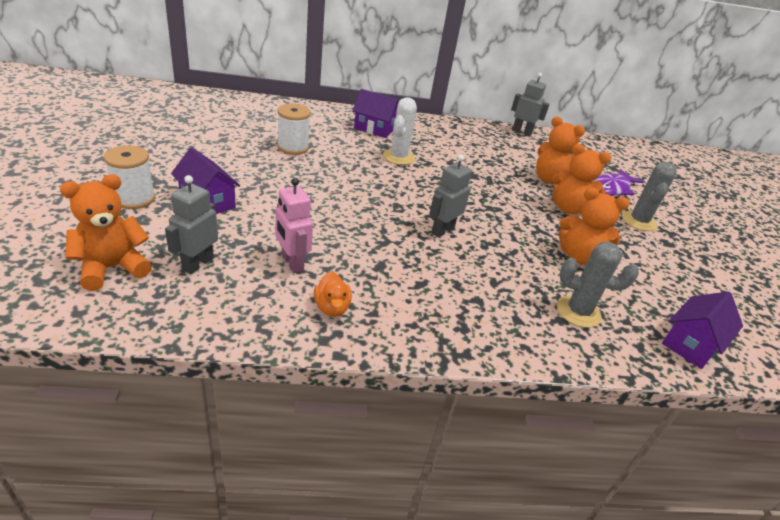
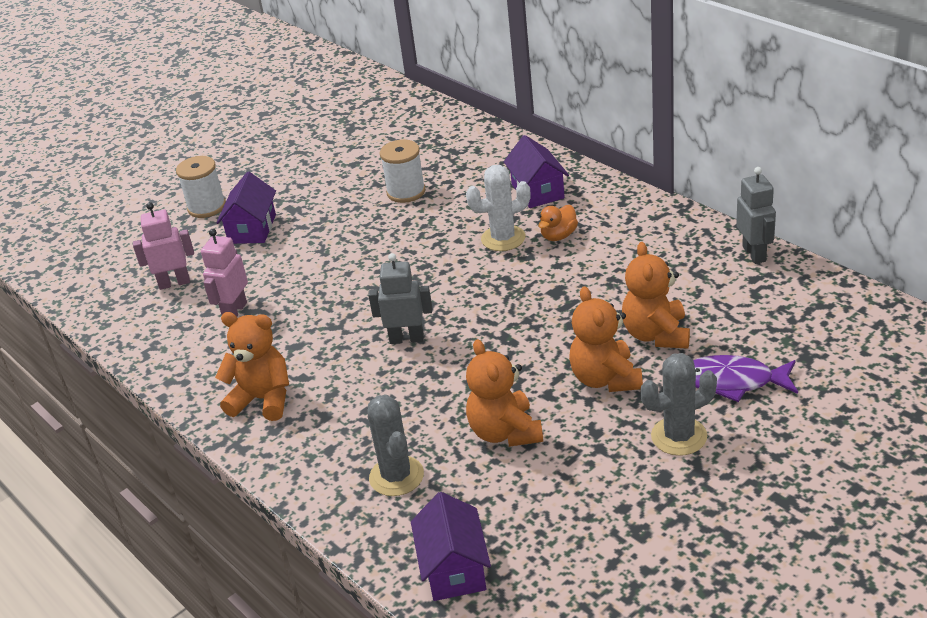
camera: 60 degrees right, 0 degrees up
orange teddy bear [60,174,152,291] -> orange teddy bear moved to [215,312,289,421]
grey robot [165,175,218,274] -> pink robot [133,202,194,290]
orange duck [314,272,352,317] -> orange duck moved to [538,205,578,241]
purple house [662,292,743,369] -> purple house turned 75 degrees clockwise [411,492,491,601]

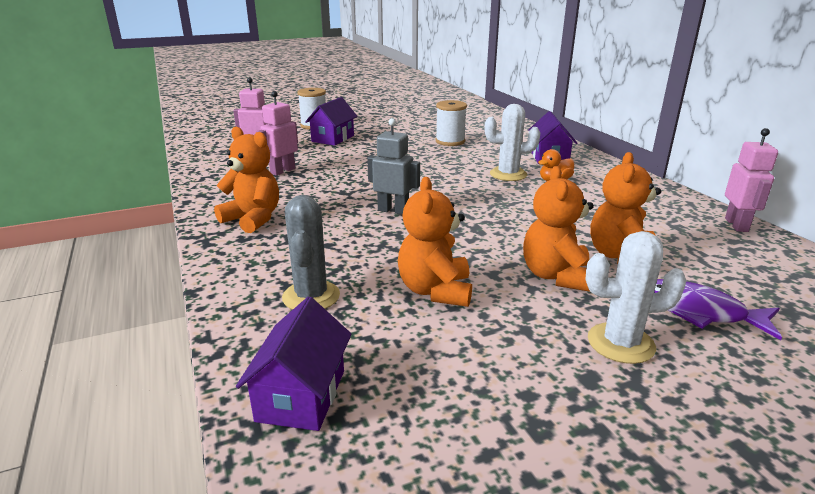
camera: 15 degrees right, 10 degrees down
grey cactus [640,353,717,456] -> white cactus [586,231,687,364]
grey robot [736,167,776,264] -> pink robot [725,128,778,232]

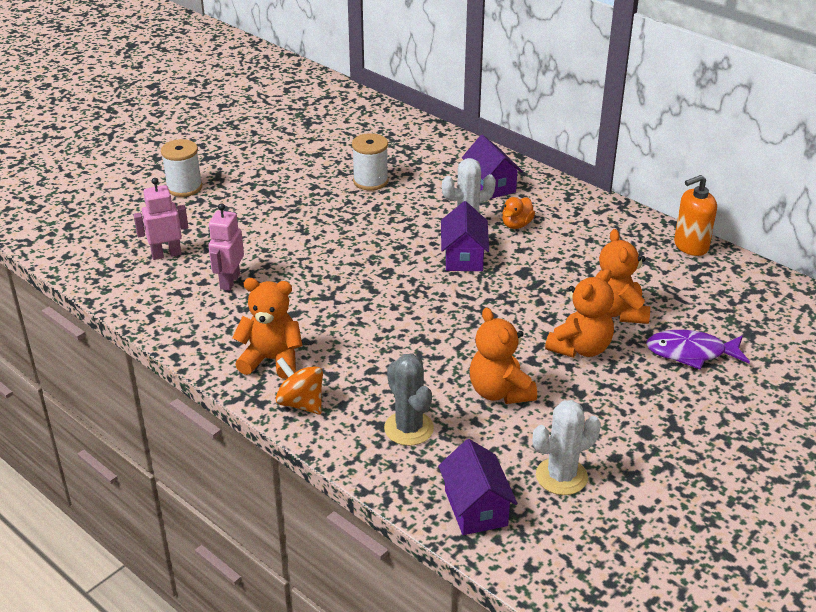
camera: 25 degrees left, 10 degrees up
purple house [305,97,358,146] -> purple house moved to [441,201,489,271]
grey robot [367,118,420,215] -> none
orange teddy bear [523,166,594,292] -> orange teddy bear turned 120 degrees counterclockwise [545,269,614,358]
white cactus [586,231,687,364] -> white cactus moved to [533,400,601,495]
pink robot [725,128,778,232] -> orange soap dispenser [674,175,717,256]
none -> orange spinning top [276,357,323,415]

